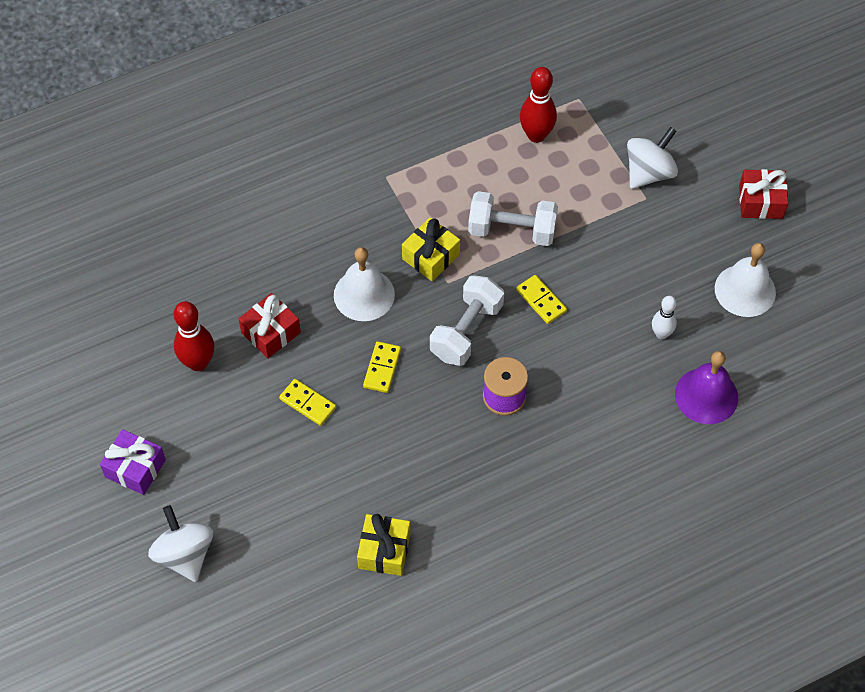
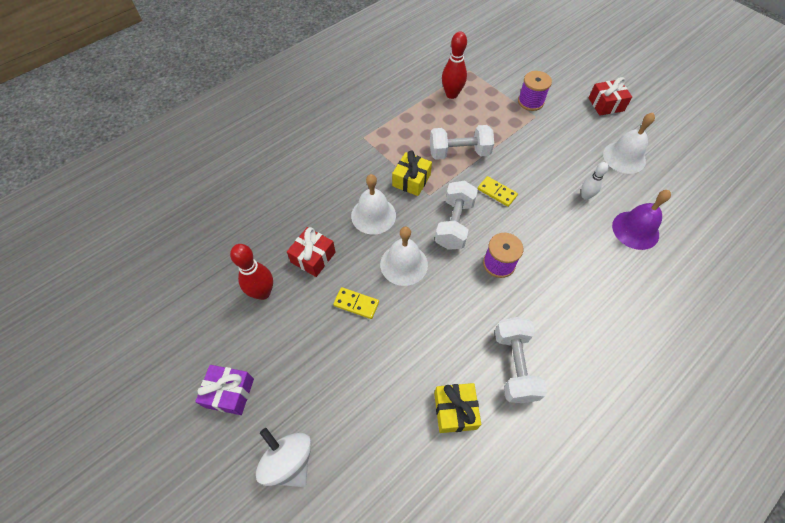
camera: 15 degrees left, 0 degrees up
yellow domino [363,341,401,393] -> white bell [380,227,428,286]
white spinning top [627,127,678,189] -> purple spool [518,71,552,111]
none -> white dumbbell [495,317,547,403]

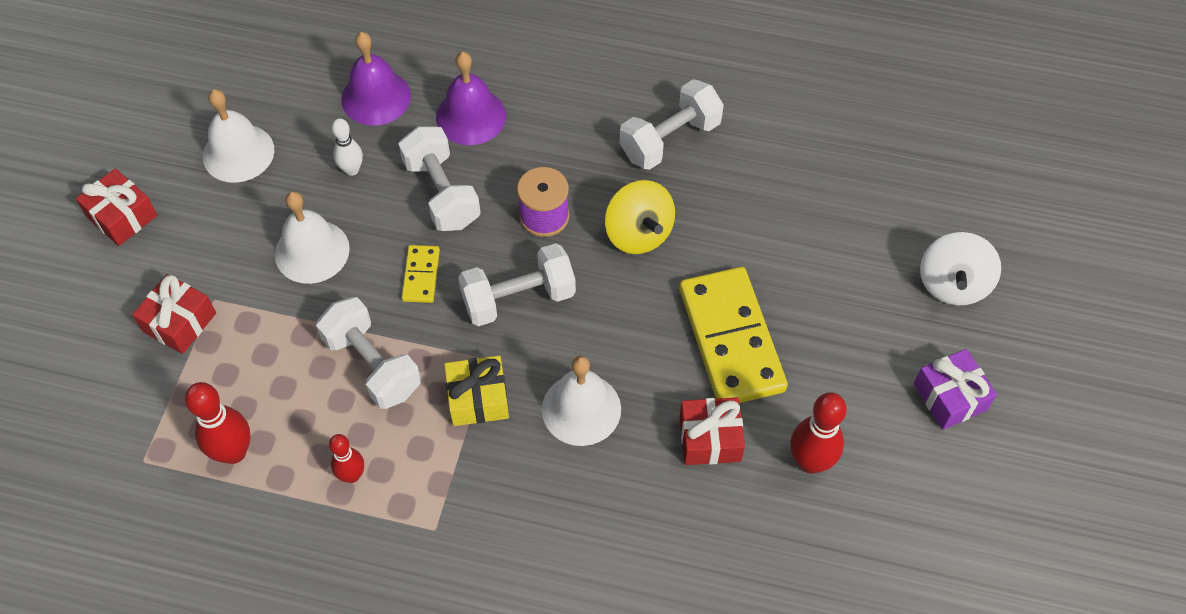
camera: 125 degrees left, 0 degrees up
yellow domino [333,287,379,319] -> yellow domino [679,267,788,403], size x2.19
white bell [380,227,428,286] -> white bell moved to [275,191,350,284]
yellow gift [434,383,481,433] -> none
purple spool [518,71,552,111] -> red gift [132,274,216,354]
none -> red bowling pin [329,434,364,483]
none -> white dumbbell [399,126,481,231]
none -> purple bell [436,52,506,145]
none -> yellow spinning top [605,180,675,254]

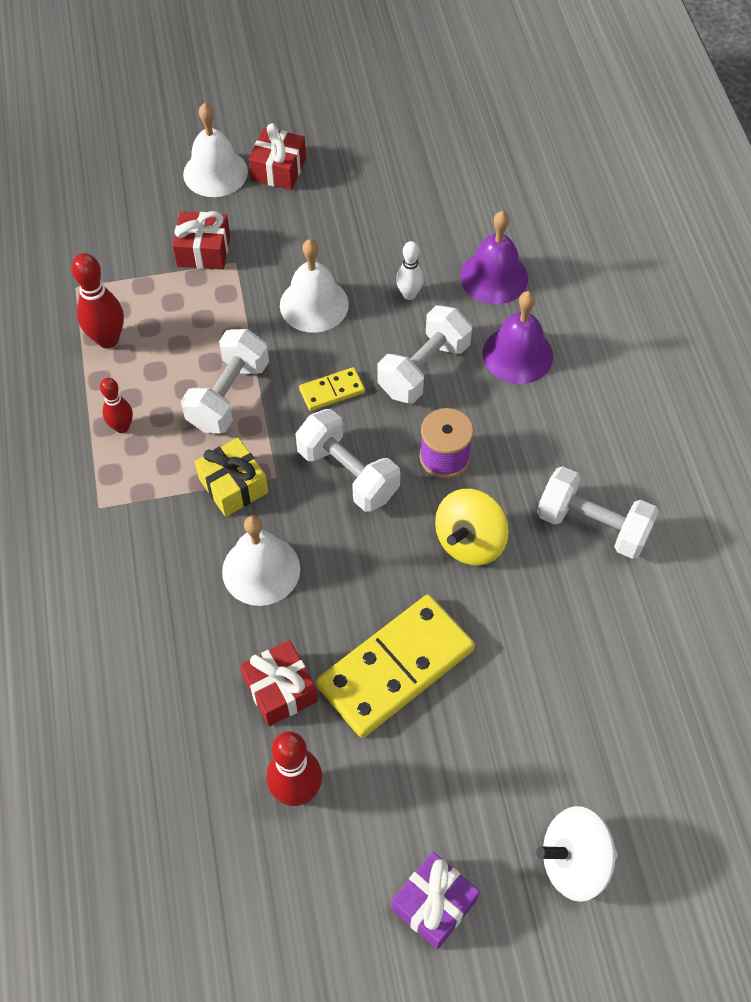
camera: 65 degrees right, 0 degrees up
white bell [203,89,274,183] -> white bell moved to [183,103,248,197]

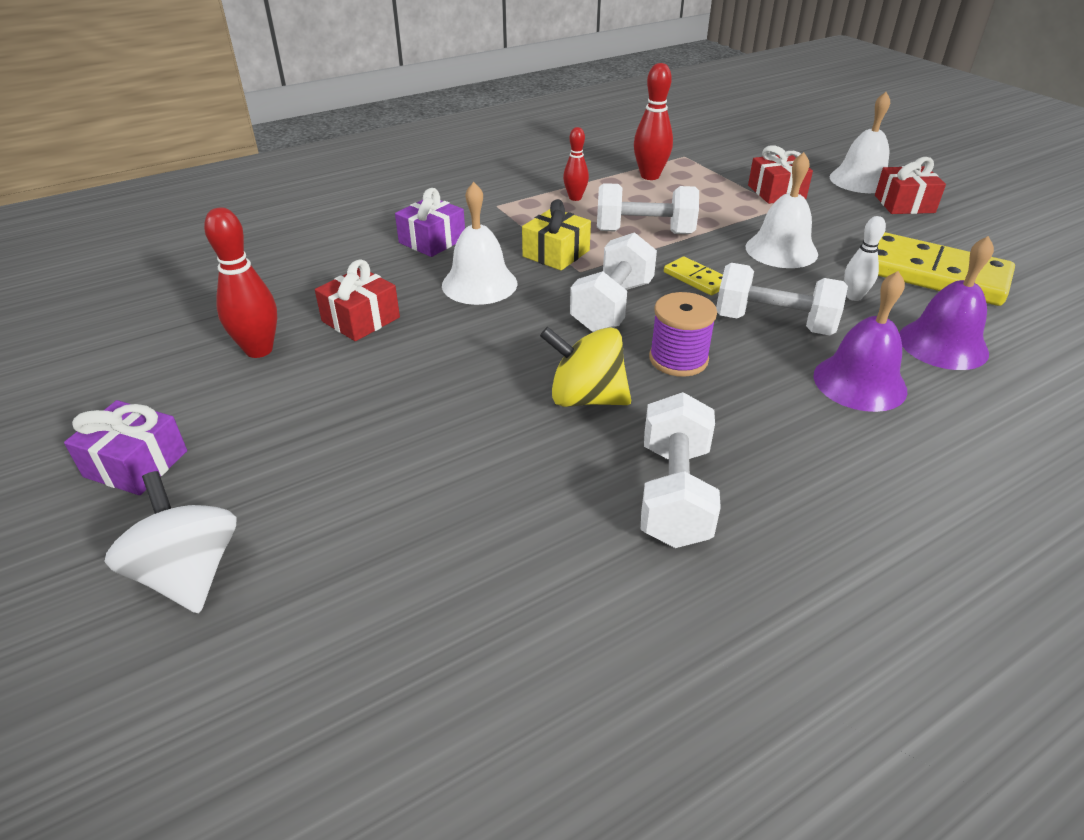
camera: 70 degrees right, 20 degrees down
yellow domino [316,594,475,738] -> yellow domino moved to [877,232,1015,306]
none -> purple gift [395,188,465,257]

